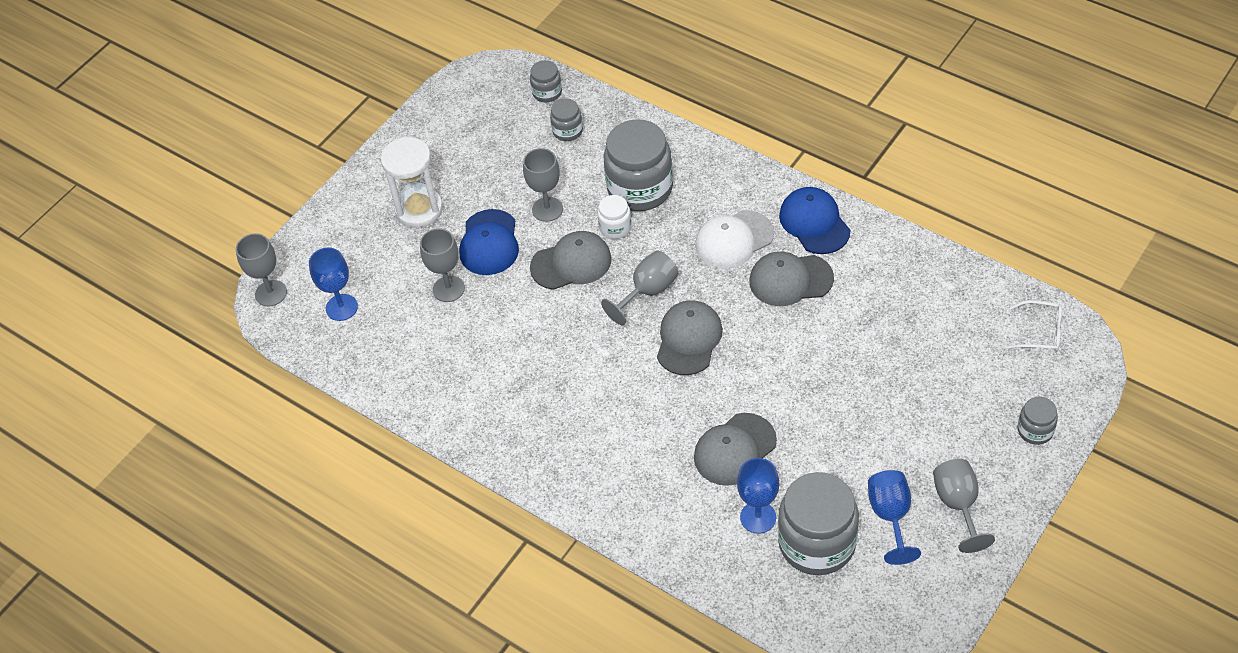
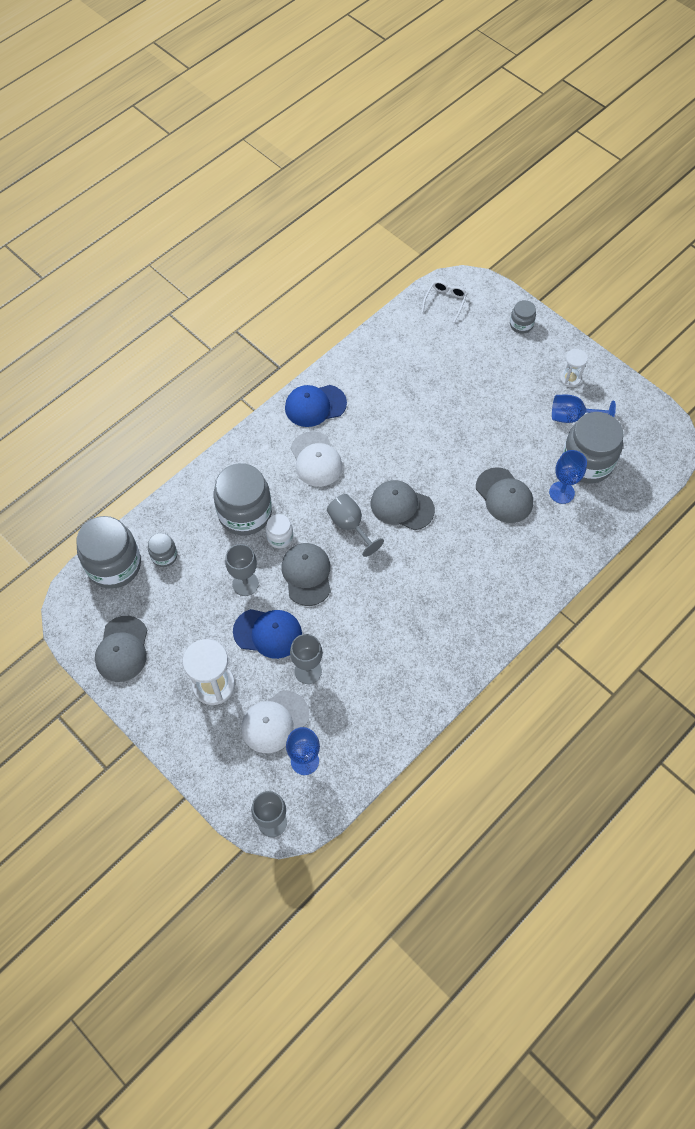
camera: 85 degrees left, 10 degrees up
grey jar [530,60,562,102] -> grey jar [76,516,141,589], size x2.08
grey cap [749,252,834,306] -> grey cap moved to [95,616,147,682]
grey goblet [933,459,995,553] -> white hourglass [560,349,588,387]
none -> white cap [241,690,309,753]

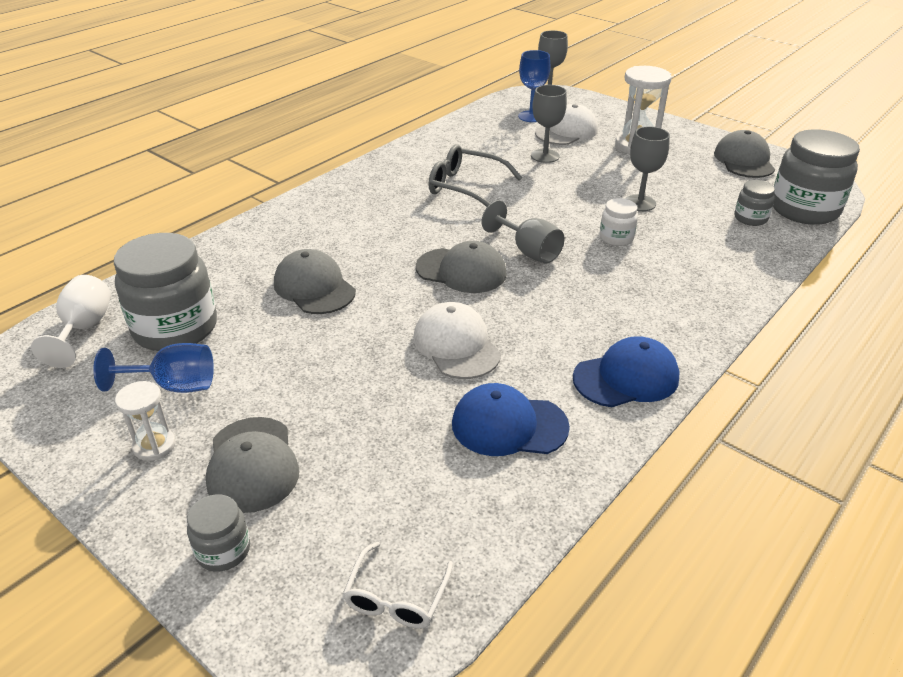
camera: 175 degrees right, 25 degrees down
grey jar [213,463,272,536] -> none
blue cap [233,609,302,659] -> blue cap moved to [452,383,570,456]
grey cap [282,543,331,606] -> grey cap moved to [206,417,299,513]
white cap [291,431,343,487] -> white cap moved to [414,302,501,379]
blue goblet [549,450,587,504] -> none
none -> white goblet [31,275,111,368]
none -> grey glasses [428,144,522,207]

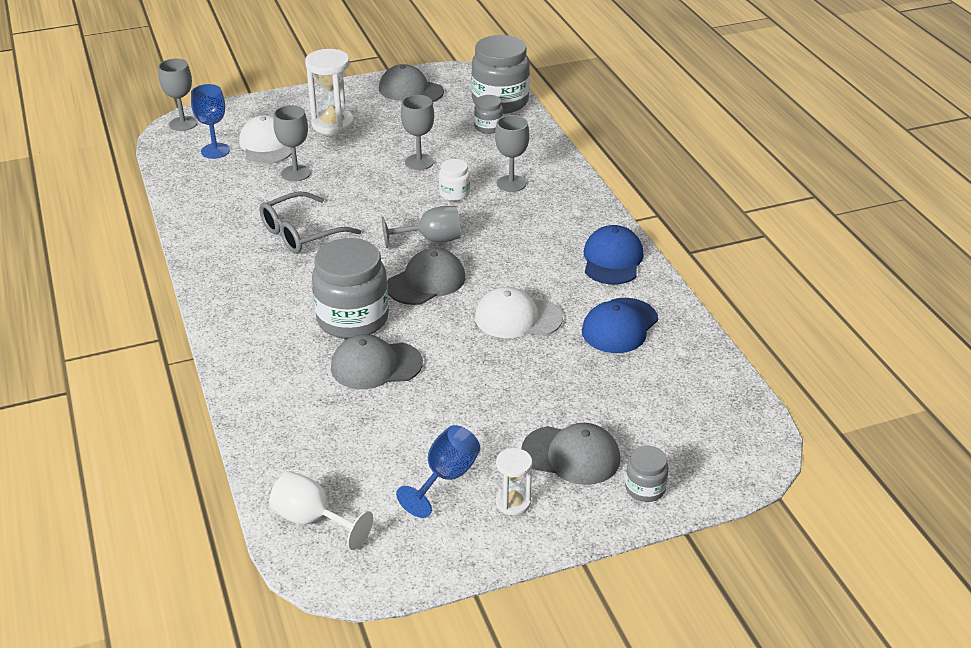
camera: 60 degrees left, 0 degrees up
grey jar [114,233,217,351] -> grey jar moved to [312,238,389,339]
white glasses [343,542,453,629] -> none
none -> grey goblet [495,115,529,192]

